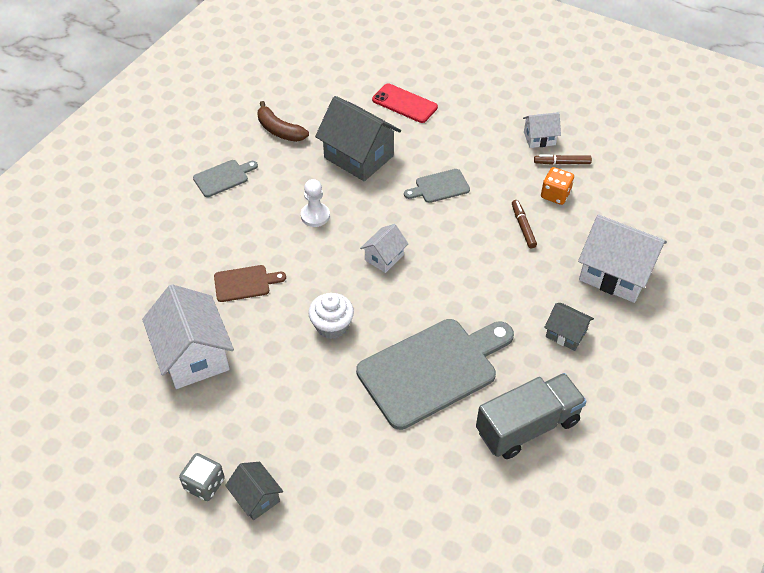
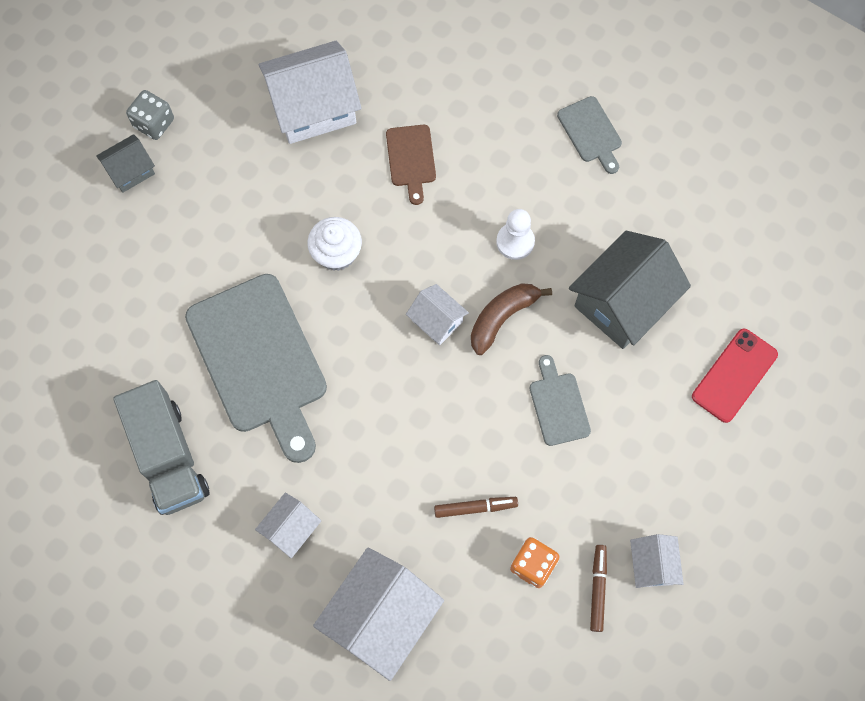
camera: 95 degrees right, 20 degrees up
brown banana [258,101,309,142] -> brown banana moved to [471,283,552,355]
grey house [544,303,594,351] -> white house [255,493,321,558]

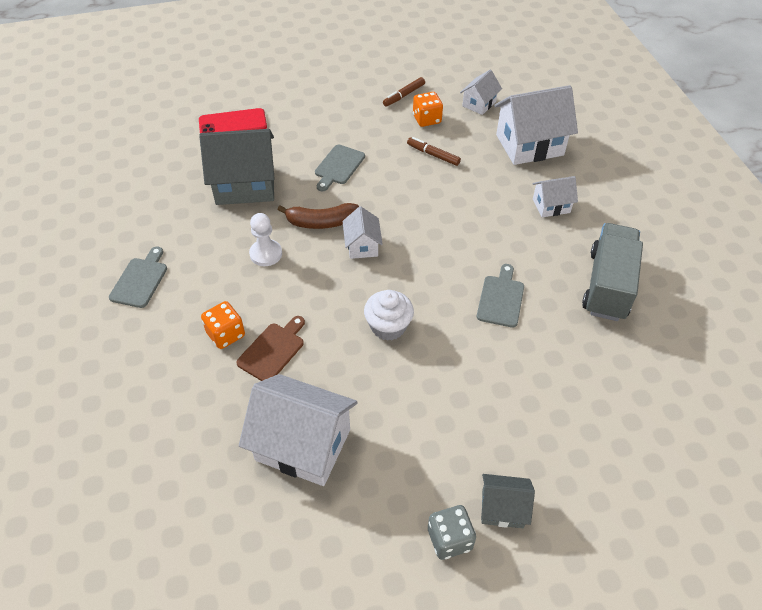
camera: 140 degrees left, 20 degrees down
grey cutting board [185,274,327,463] -> grey cutting board [477,264,524,328], size x0.46
white house [630,534,684,588] -> white house moved to [460,70,502,115]
none -> orange dice [201,301,245,349]

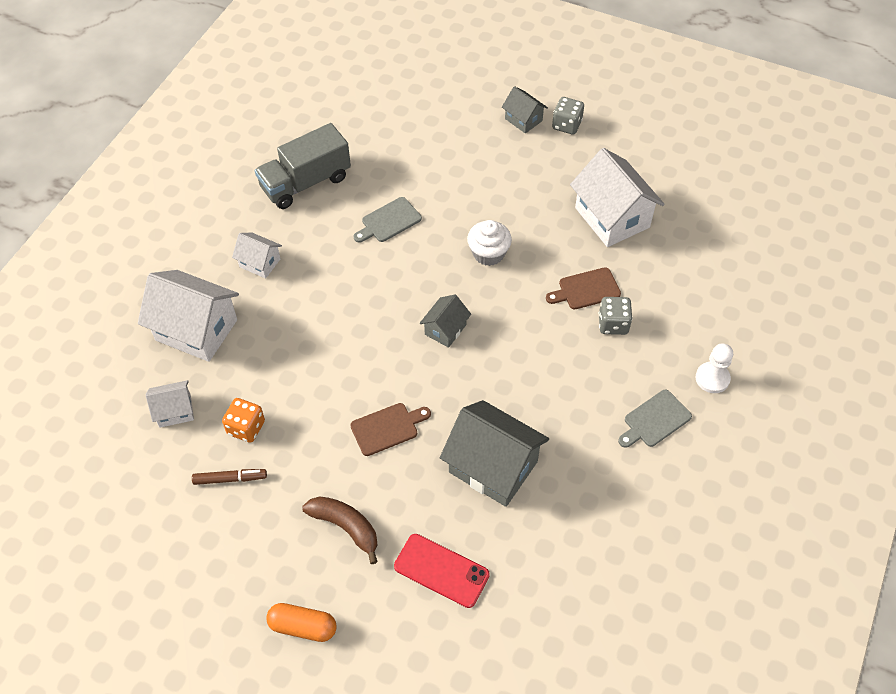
camera: 140 degrees left, 5 degrees up
orange dice [201,301,245,349] -> grey dice [599,297,633,335]
white pawn [249,213,282,266] -> white pawn moved to [696,343,733,393]
brown banana [278,203,359,229] -> brown banana moved to [302,496,378,564]
grey cutting board [315,145,365,191] -> brown cutting board [350,403,431,456]
white house [342,206,383,259] -> grey house [420,294,471,348]
brown marker [407,137,461,166] -> none
none -> orange capsule [266,603,337,642]

